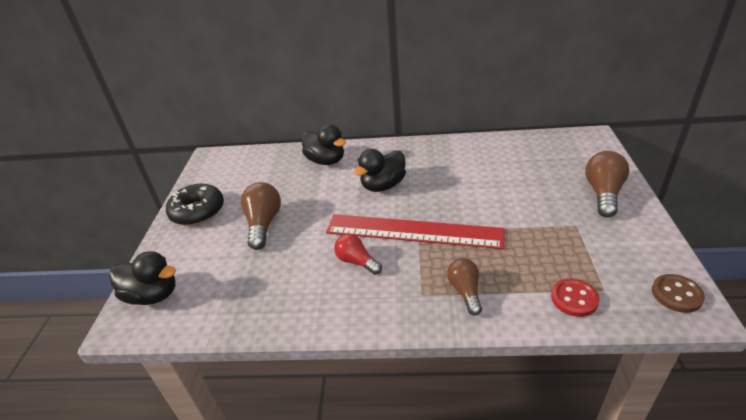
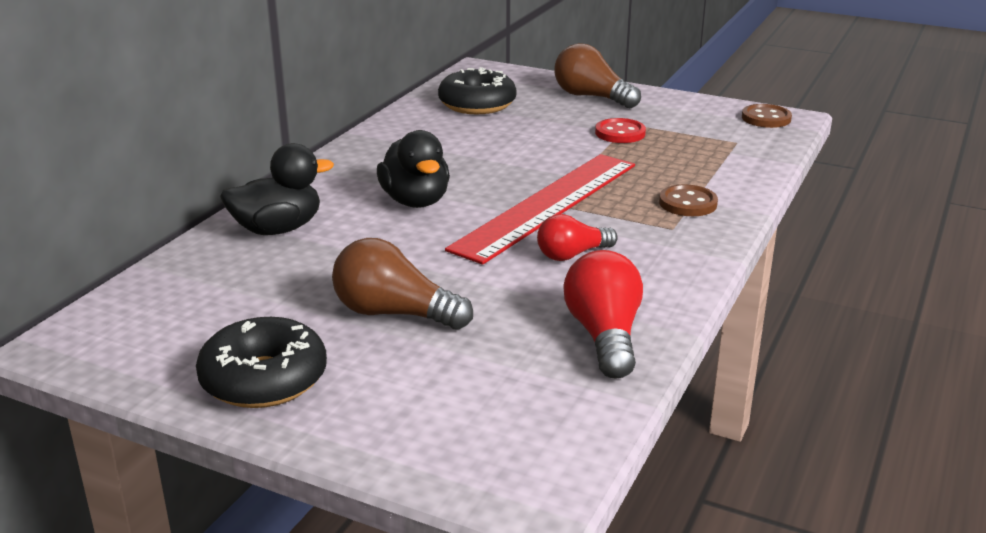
camera: 70 degrees left, 10 degrees down
black duck [109,251,176,305] -> none
brown light bulb [447,258,482,316] -> brown button [659,184,718,216]
red button [551,278,600,317] -> red button moved to [595,118,646,143]
none -> black donut [438,67,516,114]
none -> red light bulb [563,250,643,379]

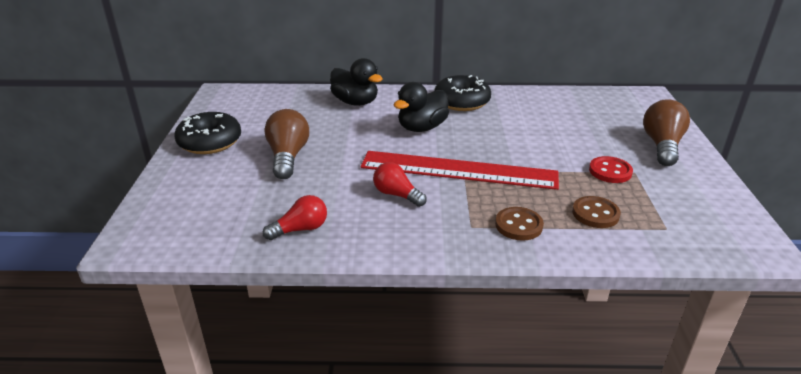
camera: 65 degrees right, 5 degrees up
black donut [438,67,516,114] -> black donut moved to [434,75,491,111]
red light bulb [563,250,643,379] -> red light bulb [263,195,327,240], size x0.66
brown button [742,104,792,128] -> brown button moved to [572,196,621,228]

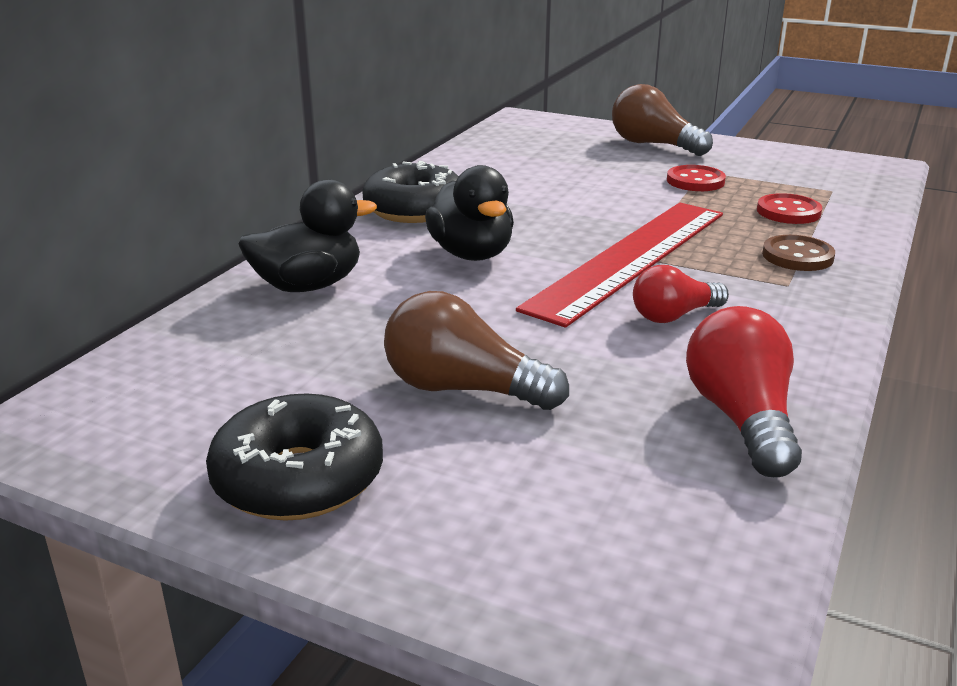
camera: 65 degrees left, 5 degrees down
red light bulb [263,195,327,240] -> red light bulb [686,306,802,477], size x1.51
brown button [572,196,621,228] -> red button [757,193,822,224]

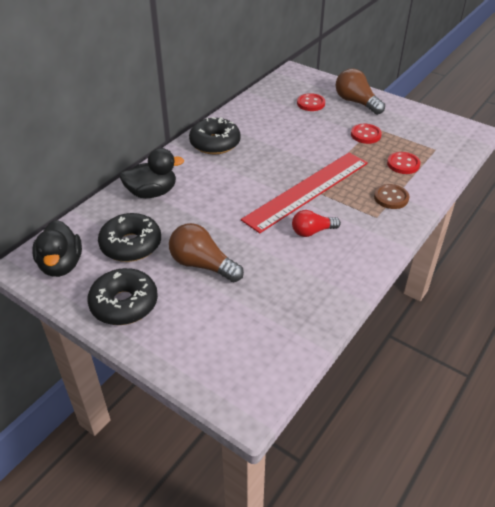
camera: 10 degrees right, 15 degrees up
black duck [425,165,514,261] -> black duck moved to [32,220,82,277]
red light bulb [686,306,802,477] -> none
none -> black donut [98,213,161,262]
none -> red button [297,93,325,111]

